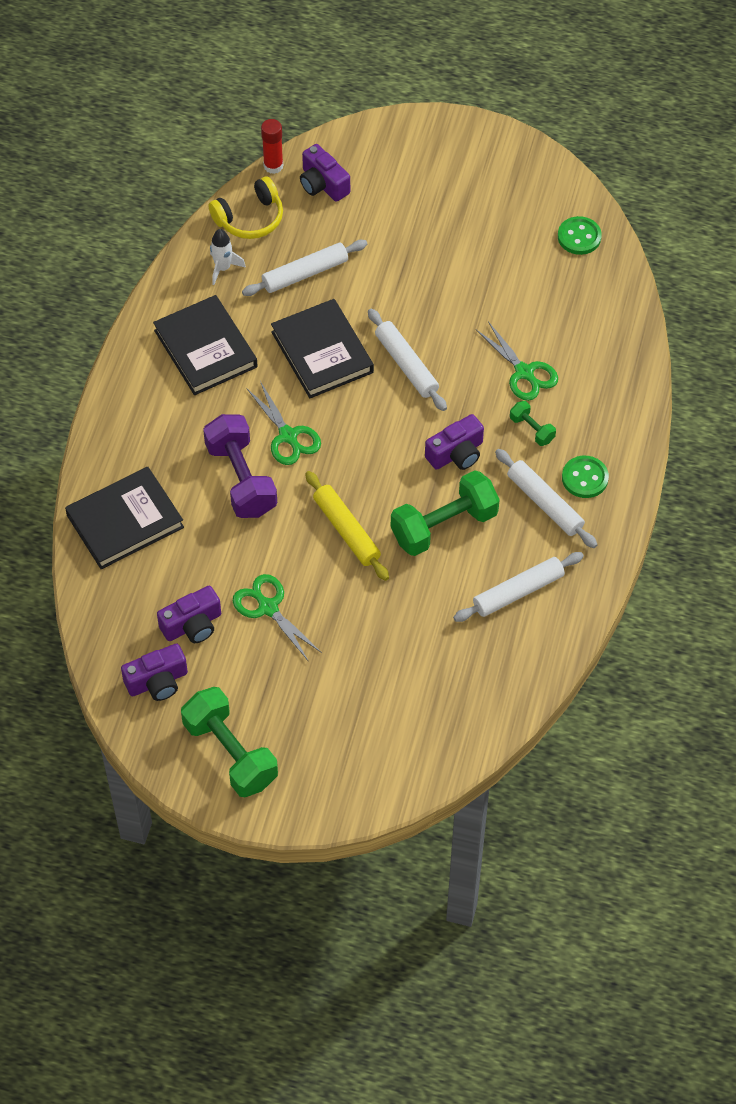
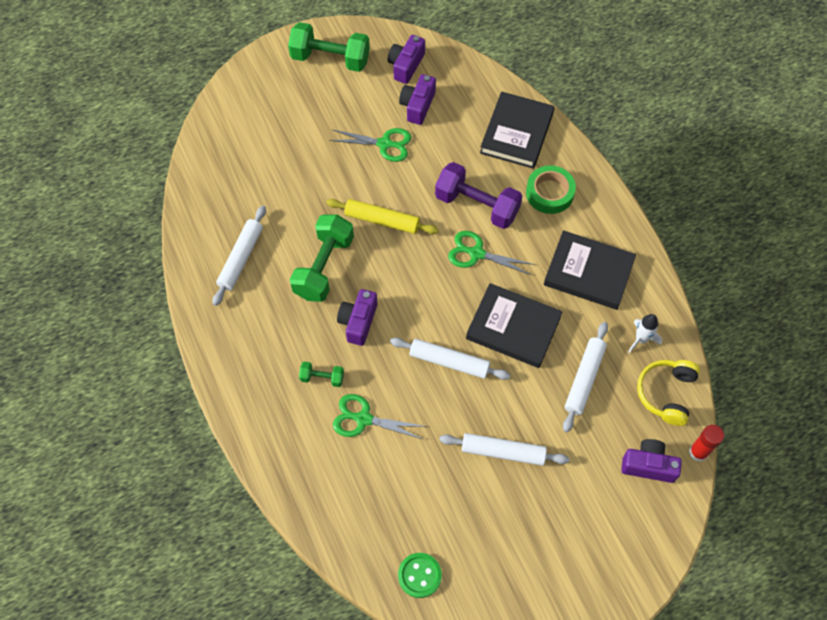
camera: 140 degrees right, 5 degrees up
white rolling pin [495,449,597,548] -> white rolling pin moved to [439,433,569,466]
green button [562,456,609,498] -> none
none -> green tape [526,165,576,214]

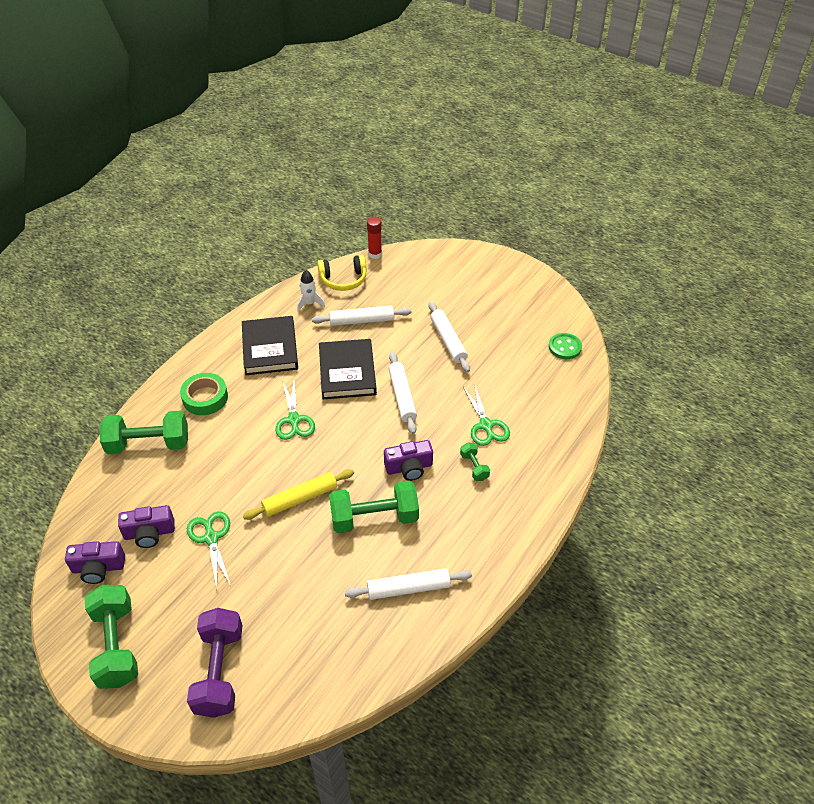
camera: 120 degrees left, 15 degrees down
yellow rolling pin [326,199,439,234] -> yellow rolling pin turned 75 degrees clockwise [243,469,354,520]
purple dumbbell [435,162,522,229] -> purple dumbbell moved to [187,608,243,718]
black book [480,92,555,169] -> green dumbbell [99,411,188,454]
purple camera [621,439,682,483] -> none

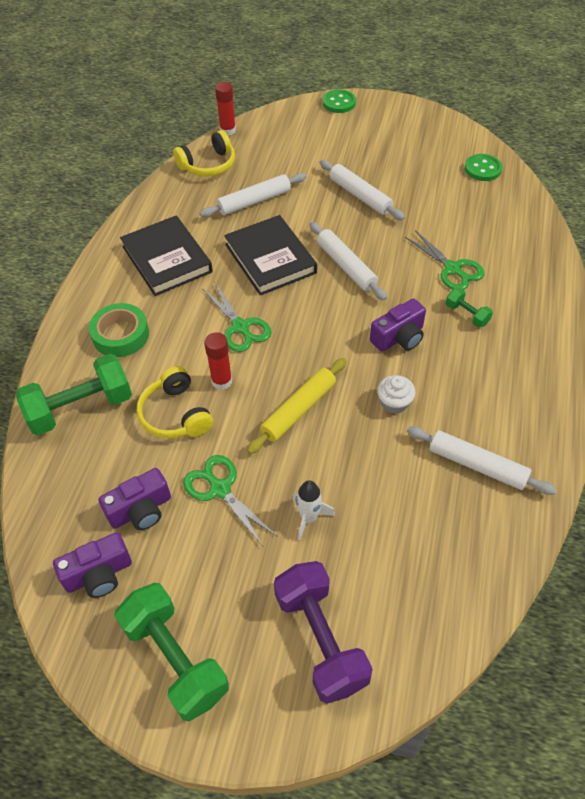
camera: 20 degrees left, 5 degrees up
white rocket [297,270,325,312] -> white rocket moved to [293,480,335,540]
green dumbbell [329,481,419,533] -> white cupcake [377,375,416,414]
white rolling pin [345,568,472,600] -> white rolling pin turned 60 degrees clockwise [407,426,557,495]
none -> yellow headphones [137,366,213,438]
none -> red glue stick [204,332,232,390]
none -> green button [323,89,356,113]

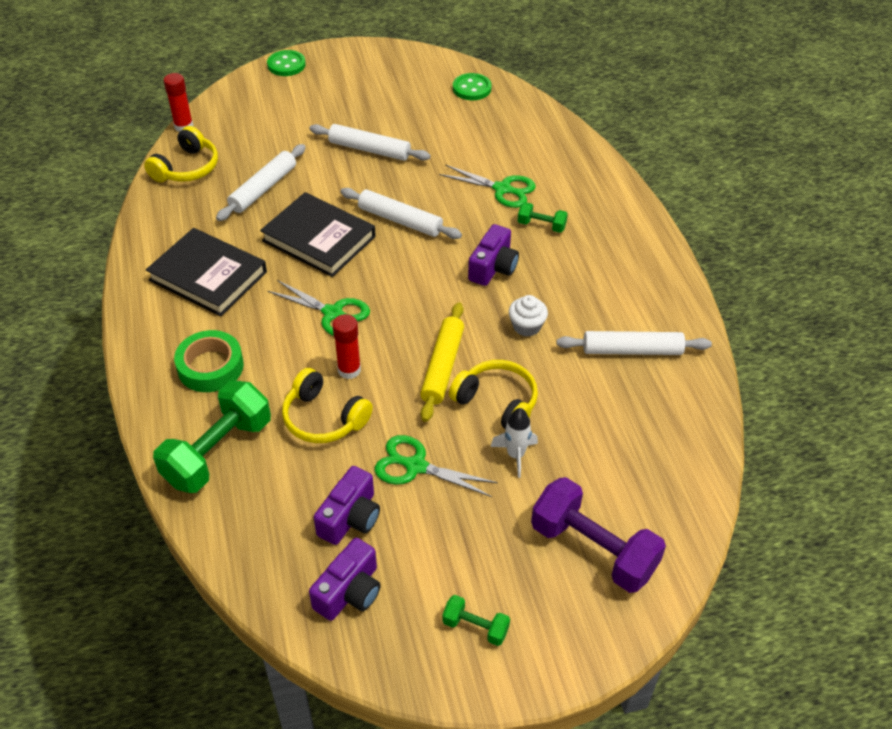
camera: 30 degrees left, 5 degrees down
green dumbbell [114,583,229,721] -> green dumbbell [442,595,510,646], size x0.48
none -> yellow headphones [449,360,538,429]

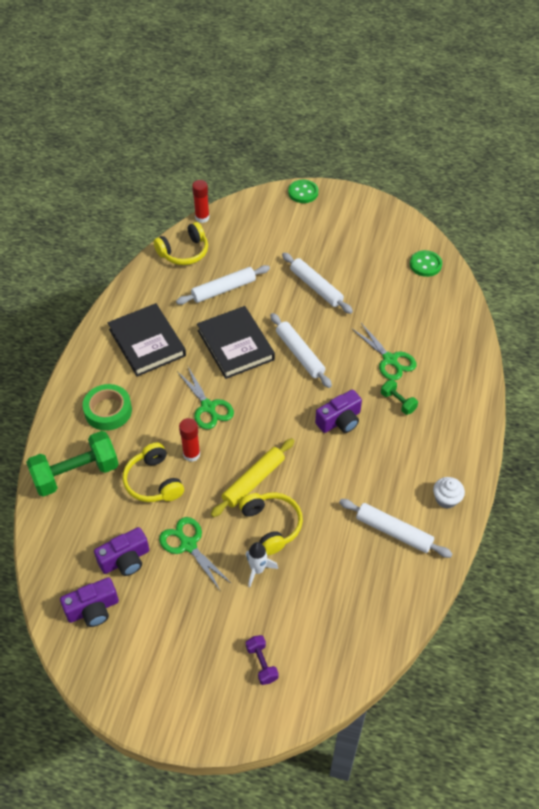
camera: 30 degrees right, 5 degrees up
green dumbbell [442,595,510,646] -> none
white cupcake [509,295,548,336] -> white cupcake moved to [433,477,465,509]
purple dumbbell [531,477,666,593] -> purple dumbbell [246,635,279,685], size x0.48

